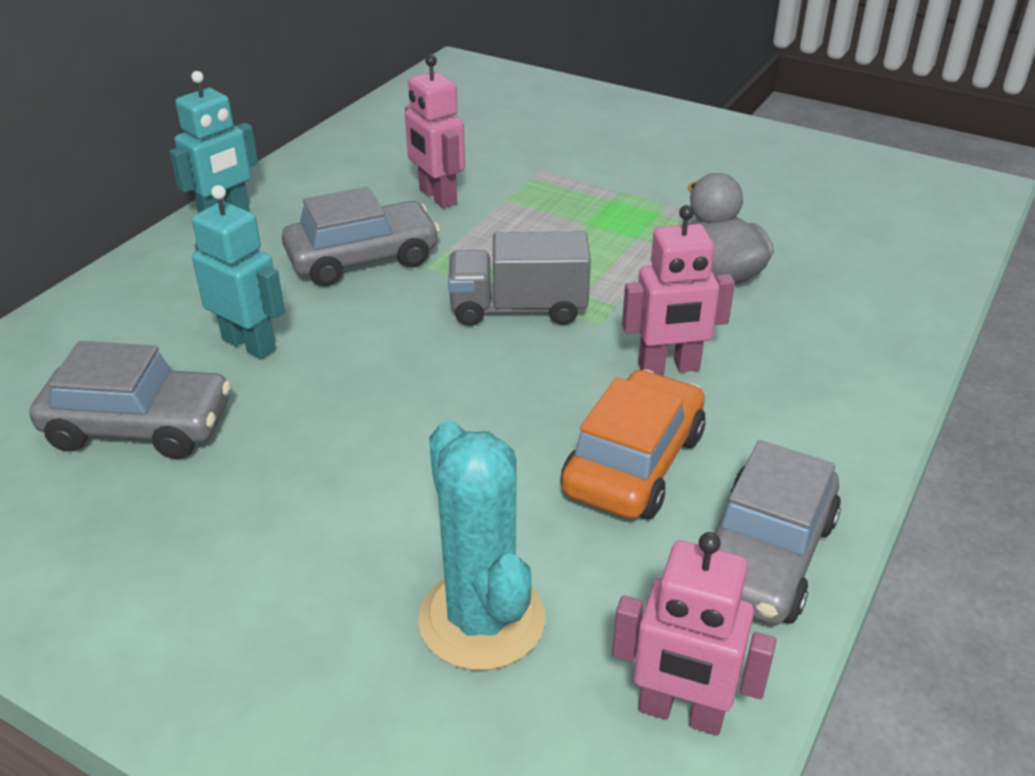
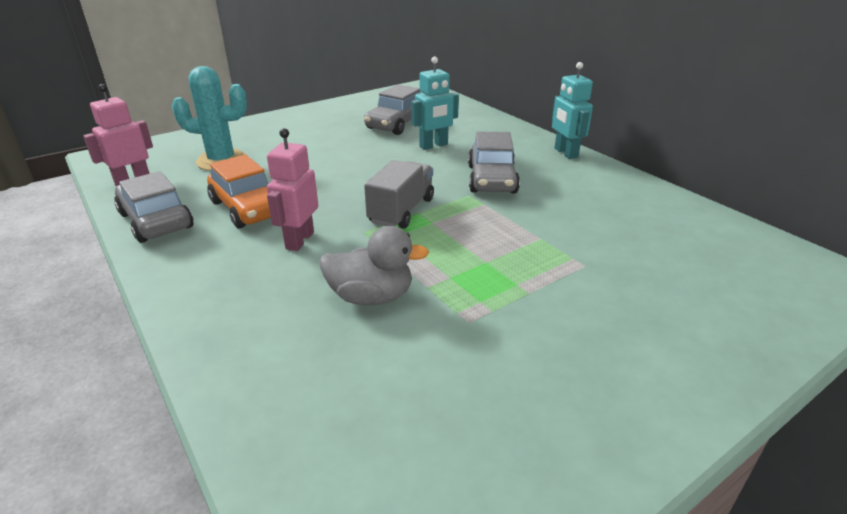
camera: 115 degrees right, 5 degrees down
pink robot [405,55,465,208] -> none

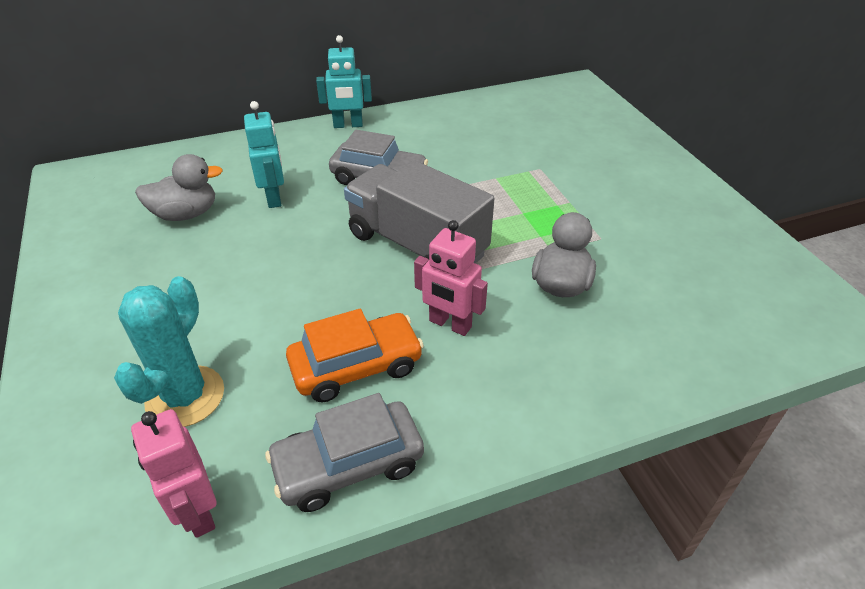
camera: 75 degrees left, 10 degrees up
grey car [364,84,421,135] -> grey duck [135,154,223,221]
grey truck [364,160,434,229] -> grey truck [344,160,494,264], size x1.56

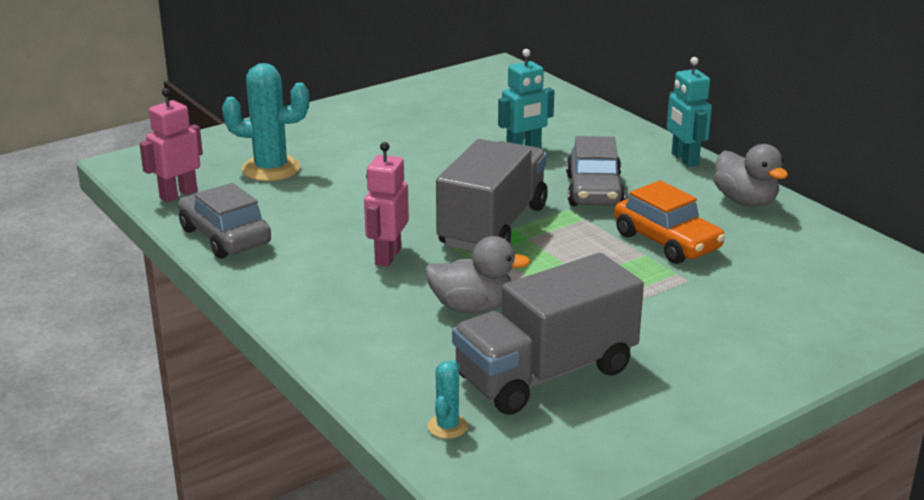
camera: 75 degrees right, 15 degrees down
grey duck [135,154,223,221] -> grey duck moved to [714,144,788,207]
orange car [286,309,424,402] -> orange car moved to [614,180,725,264]
none -> turquoise cactus [427,360,468,439]
none -> grey truck [452,253,644,415]

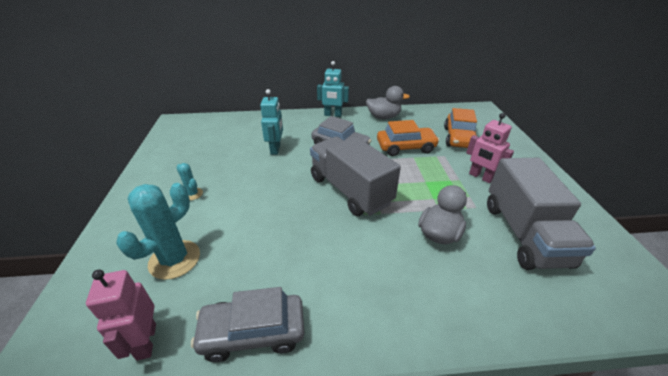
camera: 60 degrees left, 10 degrees up
pink robot [364,142,409,267] -> pink robot moved to [466,113,514,183]
turquoise cactus [427,360,468,439] -> turquoise cactus moved to [176,163,203,200]
none -> orange car [444,108,477,148]

